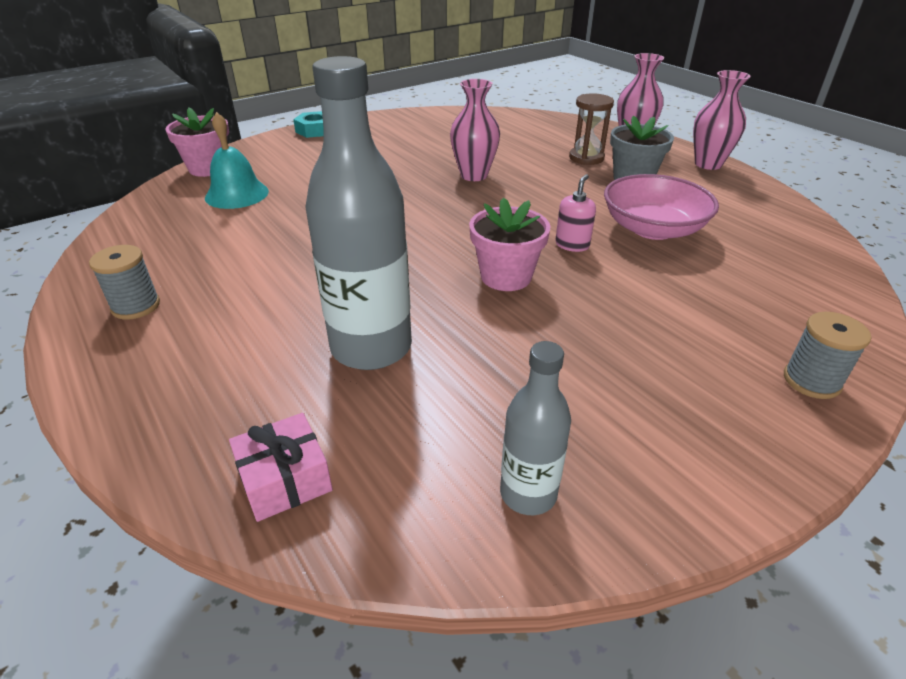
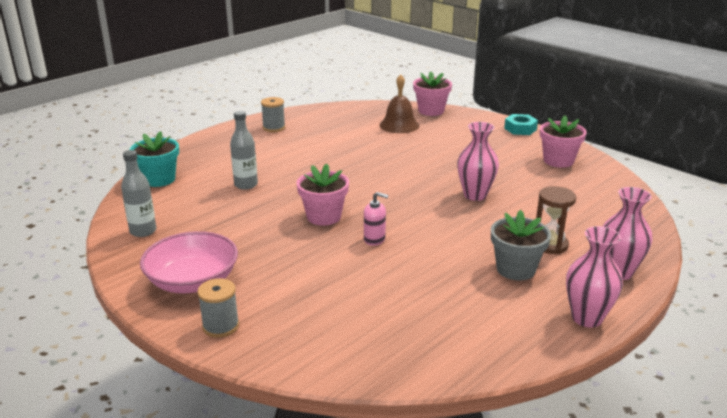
camera: 80 degrees right, 10 degrees down
turquoise bell [205,112,269,209] -> brown bell [379,74,420,133]
pink gift [229,413,333,522] -> turquoise flower pot [130,131,179,187]
grey bottle [305,56,412,370] -> grey bottle [230,111,258,190], size x0.54
pink bowl [604,174,719,240] -> pink bowl moved to [140,231,238,293]
none -> pink flower pot [540,115,587,168]

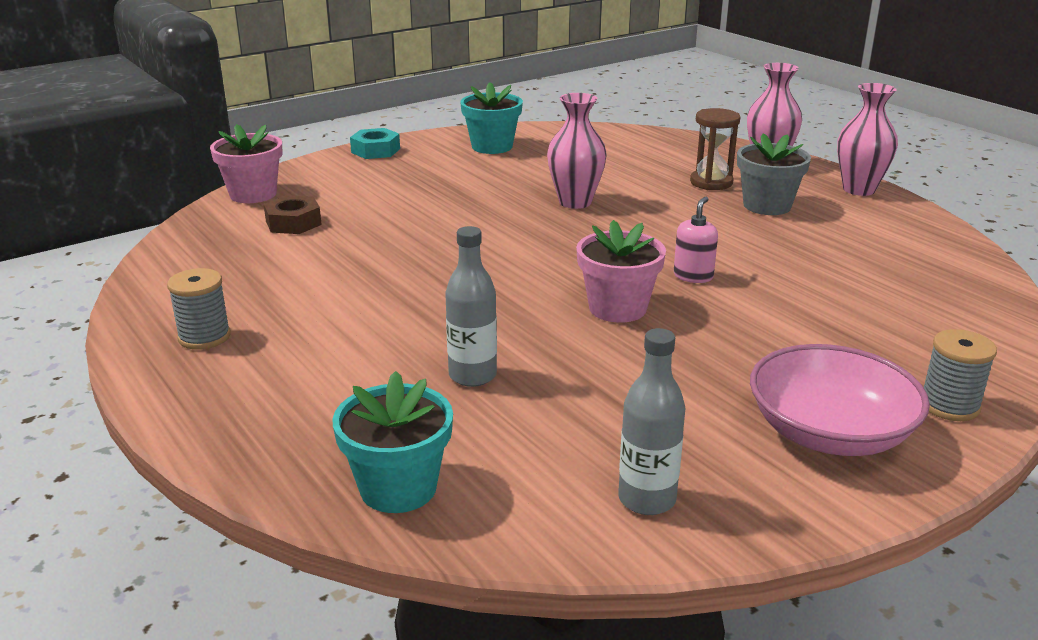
camera: 80 degrees left, 0 degrees up
brown bell [379,74,420,133] -> brown nut [264,195,322,234]
pink flower pot [540,115,587,168] -> turquoise flower pot [460,82,523,154]

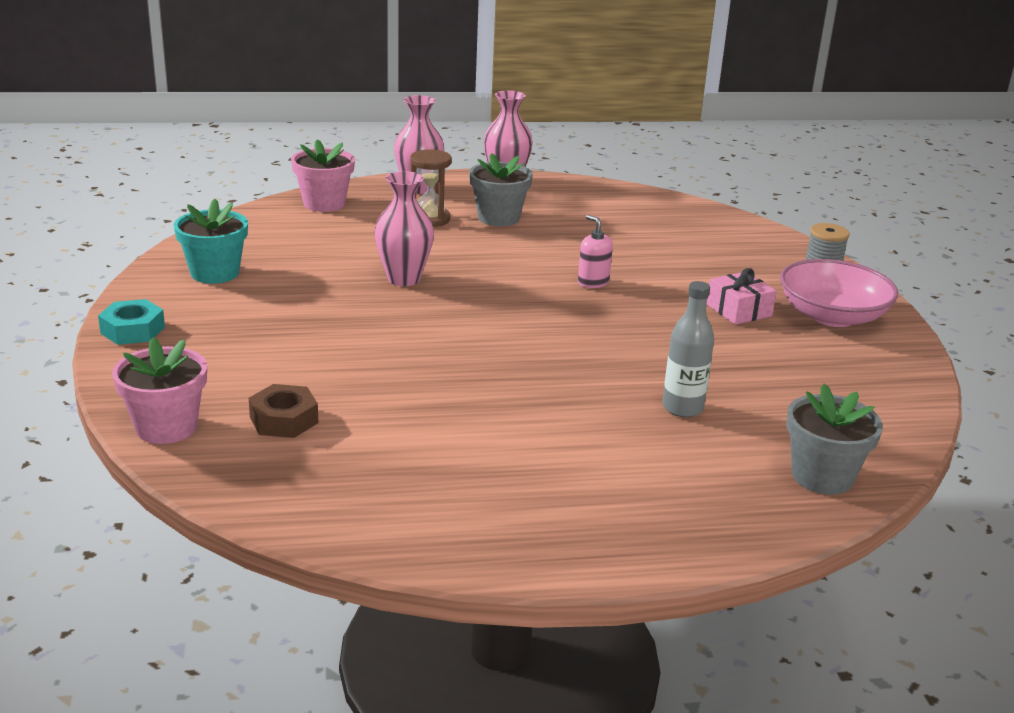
camera: 65 degrees left, 0 degrees up
grey spool [167,268,231,350] -> none
turquoise flower pot [332,371,453,513] -> grey flower pot [786,384,883,495]
pink flower pot [576,220,666,323] -> pink flower pot moved to [291,139,355,212]
grey bottle [618,328,686,515] -> none
none -> pink gift [707,268,777,325]

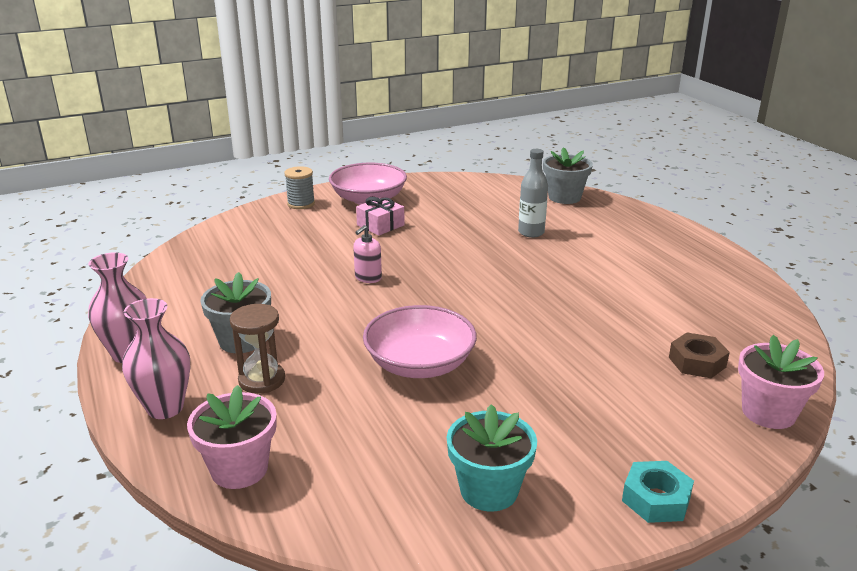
camera: 105 degrees left, 0 degrees up
pink vase [374,171,434,286] -> pink bowl [363,305,477,378]

